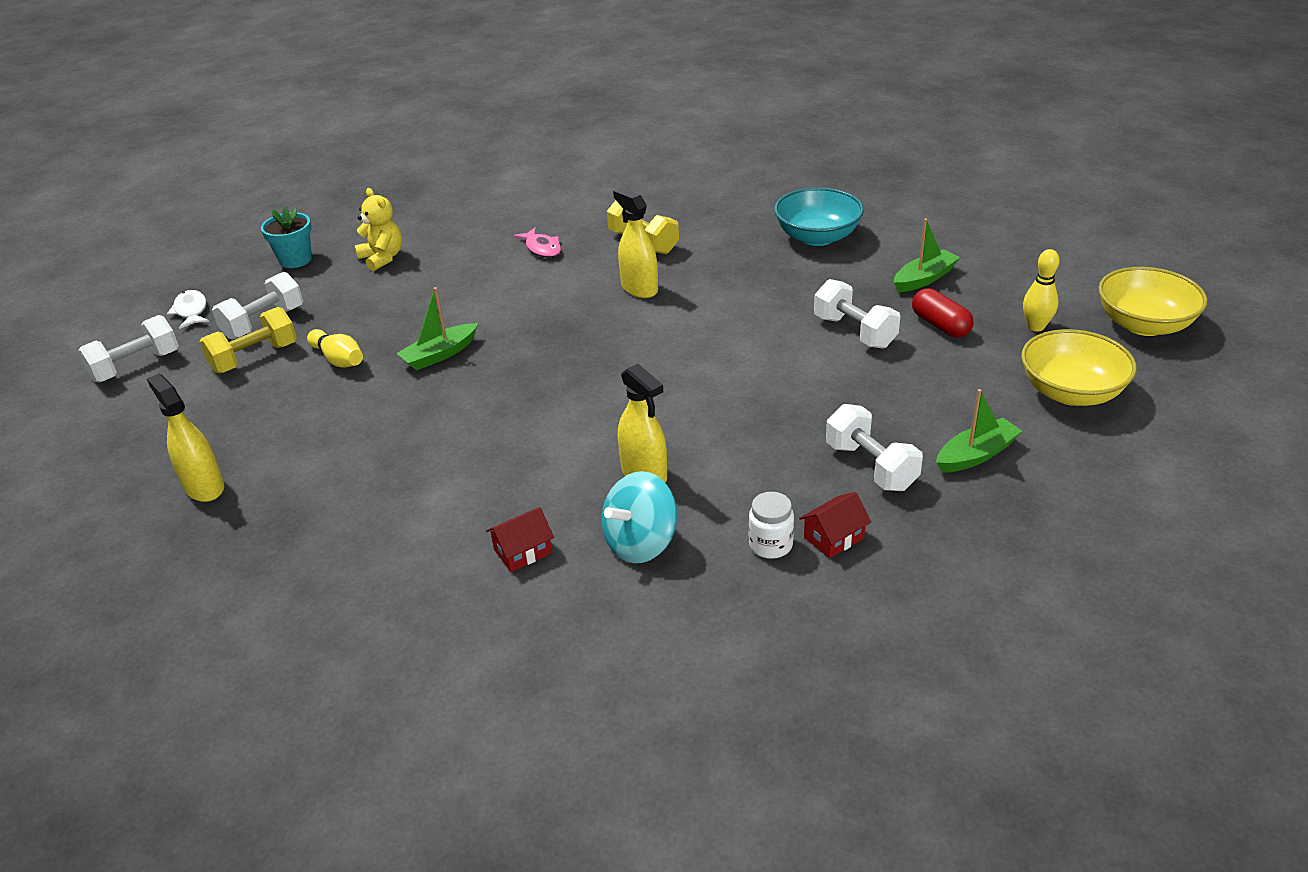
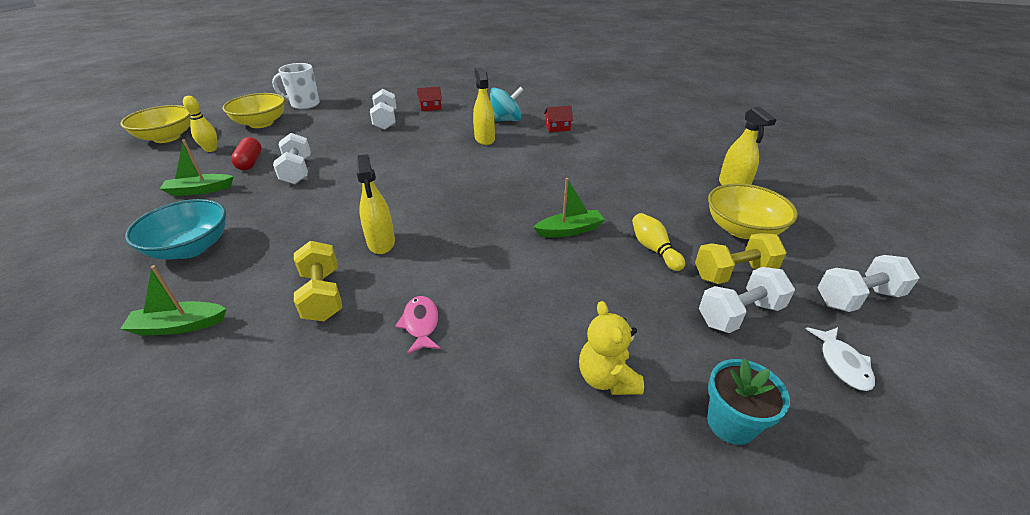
camera: 160 degrees left, 0 degrees up
white jar [749,492,794,559] -> none
green boat [936,389,1022,473] -> green boat moved to [120,265,226,336]
none -> white mug [272,63,320,109]
none -> yellow bowl [708,183,798,239]

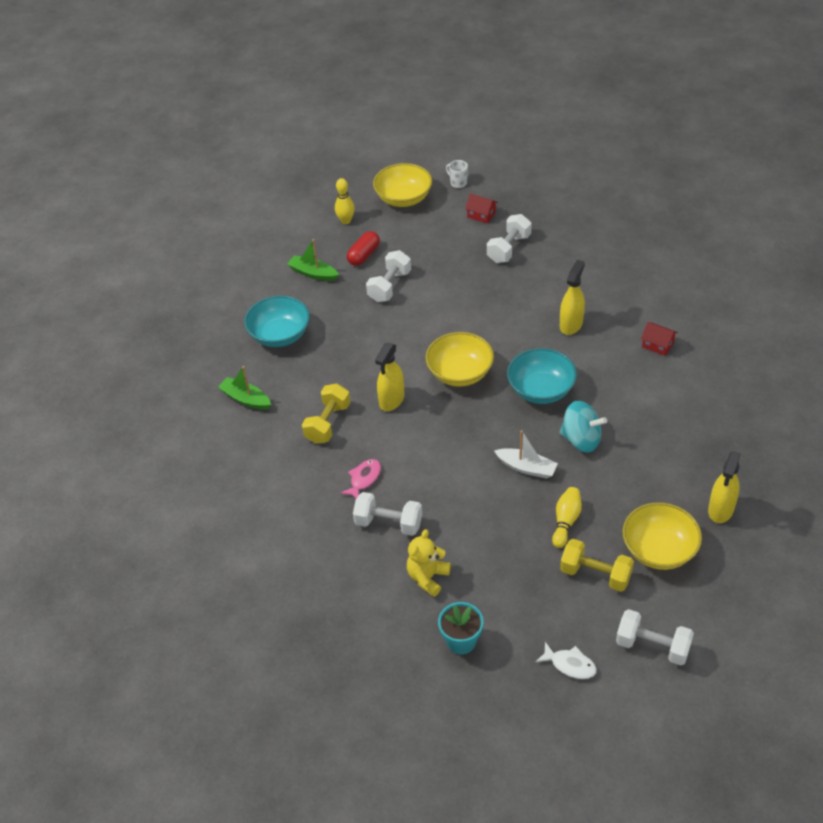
camera: 45 degrees right, 10 degrees up
yellow bowl [121,105,191,143] -> yellow bowl moved to [425,332,494,387]
white mug [272,63,320,109] -> white mug [446,160,468,188], size x0.55
red house [417,86,442,111] -> red house moved to [465,193,498,224]
turquoise spinning top [490,86,523,122] -> turquoise spinning top moved to [559,401,607,453]
green boat [533,178,605,238] -> white boat [494,430,558,479]
white dumbbell [699,267,795,333] -> white dumbbell moved to [353,492,422,536]
white fish [806,327,875,391] -> white fish turned 105 degrees counterclockwise [536,642,597,679]
none -> turquoise bowl [507,348,577,404]

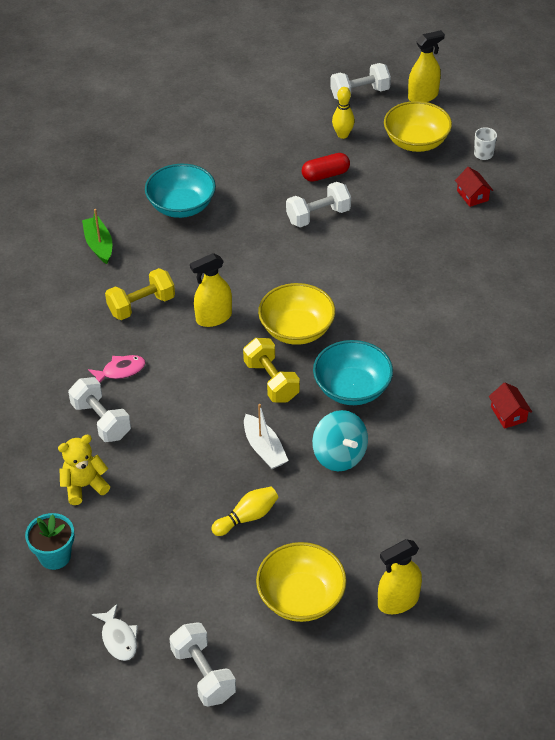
camera: 35 degrees right, 0 degrees up
green boat [287,239,339,281] -> none
white dumbbell [487,214,532,263] -> white dumbbell moved to [330,63,391,100]
yellow spray bottle [560,260,585,335] -> yellow spray bottle moved to [408,30,445,102]
yellow dumbbell [560,539,634,592] -> yellow dumbbell moved to [243,338,300,402]

